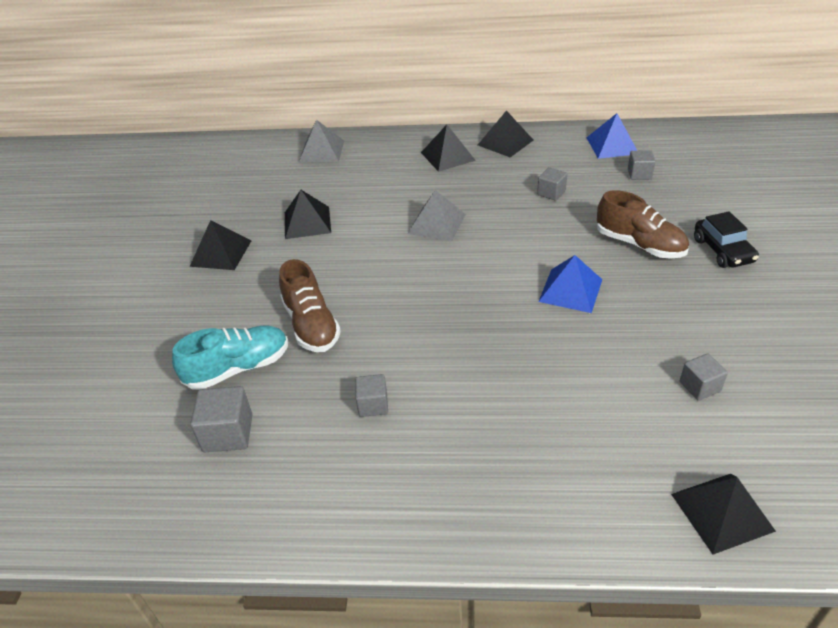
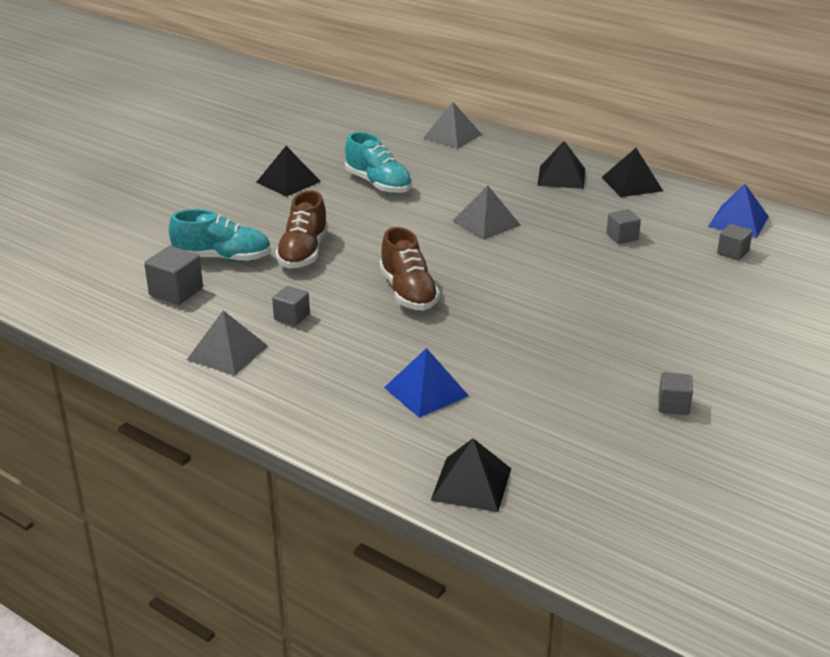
camera: 30 degrees right, 10 degrees down
black pyramid [285,190,331,239] -> turquoise shoe [345,132,412,194]
blue pyramid [538,255,602,313] -> blue pyramid moved to [384,348,469,418]
brown shoe [597,190,689,259] -> brown shoe moved to [380,227,440,310]
grey cube [680,354,728,401] -> grey cube moved to [658,372,693,415]
black car [694,211,759,268] -> none
none -> grey pyramid [187,310,268,376]

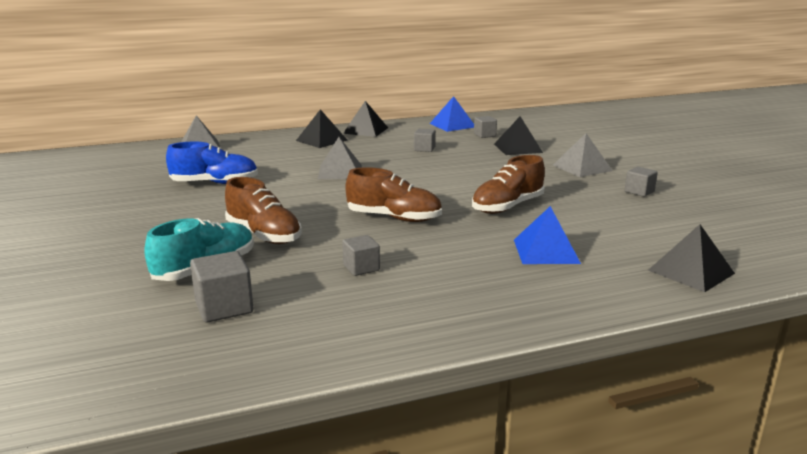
camera: 55 degrees left, 10 degrees down
grey pyramid [187,310,268,376] -> grey pyramid moved to [553,133,613,177]
black pyramid [256,146,321,197] -> black pyramid moved to [494,116,543,155]
turquoise shoe [345,132,412,194] -> blue shoe [166,142,258,184]
none -> brown shoe [472,155,545,214]

